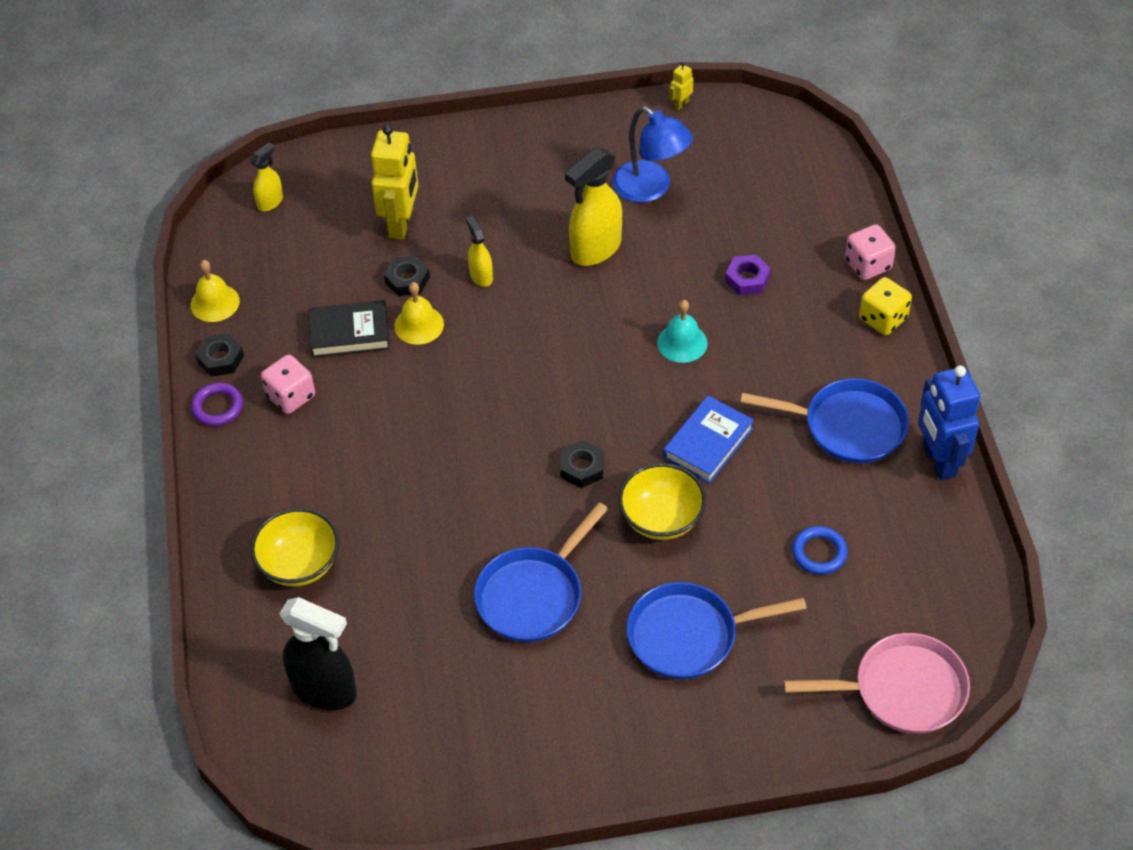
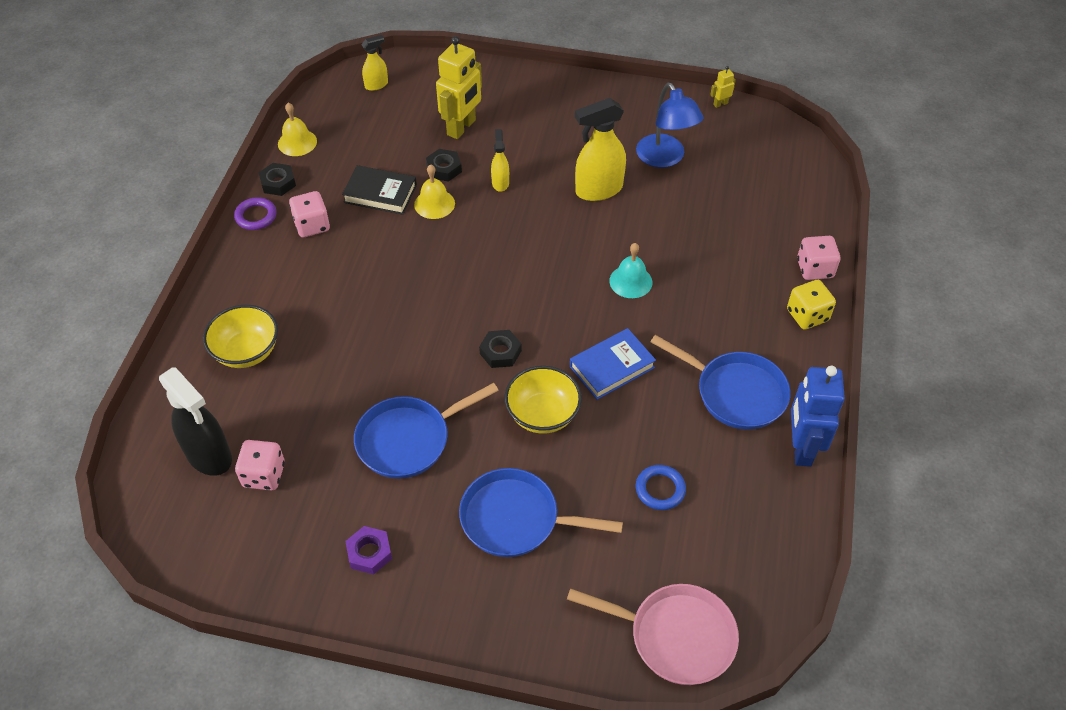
camera: 20 degrees right, 0 degrees up
purple nut [725,255,771,295] -> purple nut moved to [345,526,392,574]
none -> pink dice [235,440,285,490]

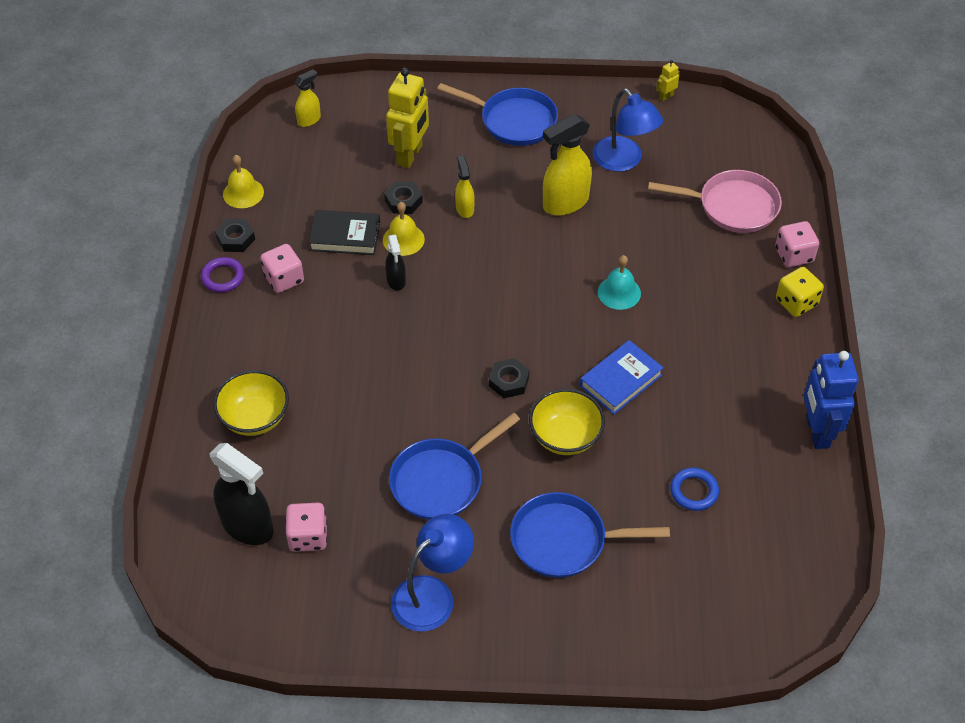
camera: 10 degrees left, 0 degrees up
purple nut [345,526,392,574] -> blue lamp [391,514,474,632]
pink pan [567,584,739,685] -> pink pan moved to [648,170,782,233]
blue pan [651,335,791,430] -> blue pan moved to [437,83,558,146]
none -> black spray bottle [385,234,406,291]

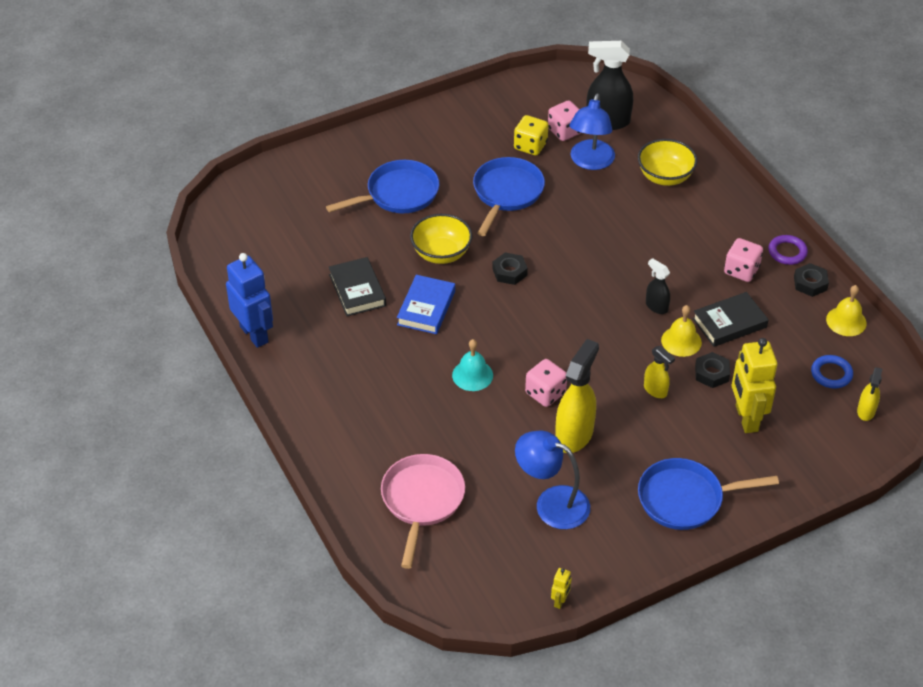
camera: 150 degrees right, 5 degrees down
blue lamp [391,514,474,632] -> blue lamp moved to [570,93,615,170]
pink pan [648,170,782,233] -> pink pan turned 120 degrees clockwise [381,454,465,569]
blue ring [670,468,719,511] -> blue ring moved to [811,355,853,388]
pink dice [775,221,819,267] -> pink dice moved to [525,359,567,407]
yellow dice [776,267,824,317] -> yellow dice moved to [514,115,548,155]
none -> black book [329,257,386,316]

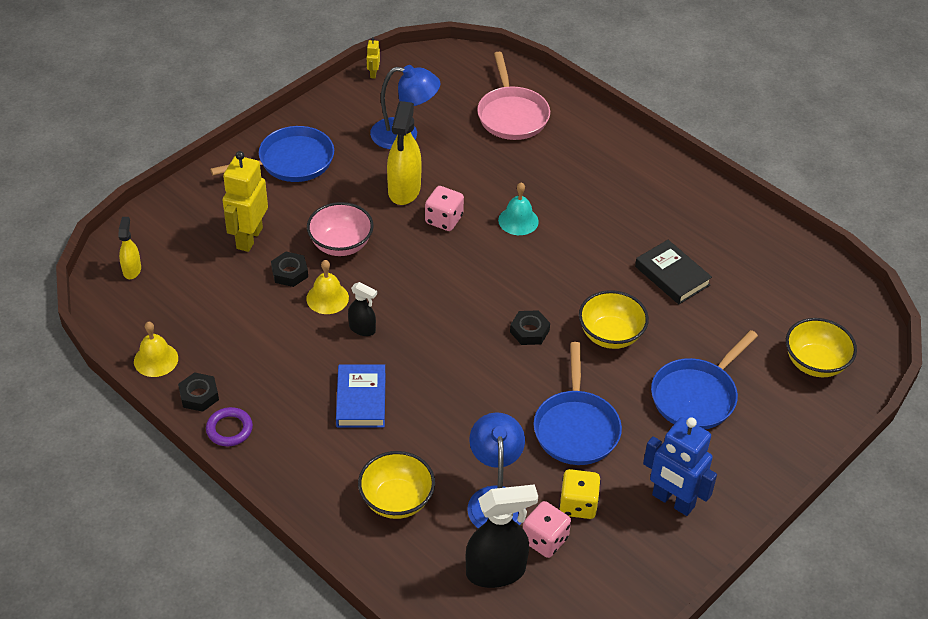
camera: 160 degrees right, 0 degrees up
blue robot [226,253,273,348] -> blue robot moved to [643,417,717,516]
blue book [397,275,455,334] -> blue book moved to [336,364,386,428]
yellow spray bottle [644,346,675,398] -> pink bowl [307,202,374,256]
black book [692,292,769,347] -> none
pink dice [724,238,763,282] -> none
yellow robot [732,338,777,433] -> yellow robot turned 135 degrees counterclockwise [223,151,268,252]
blue ring [811,355,853,388] -> none
none -> yellow bowl [786,318,857,377]

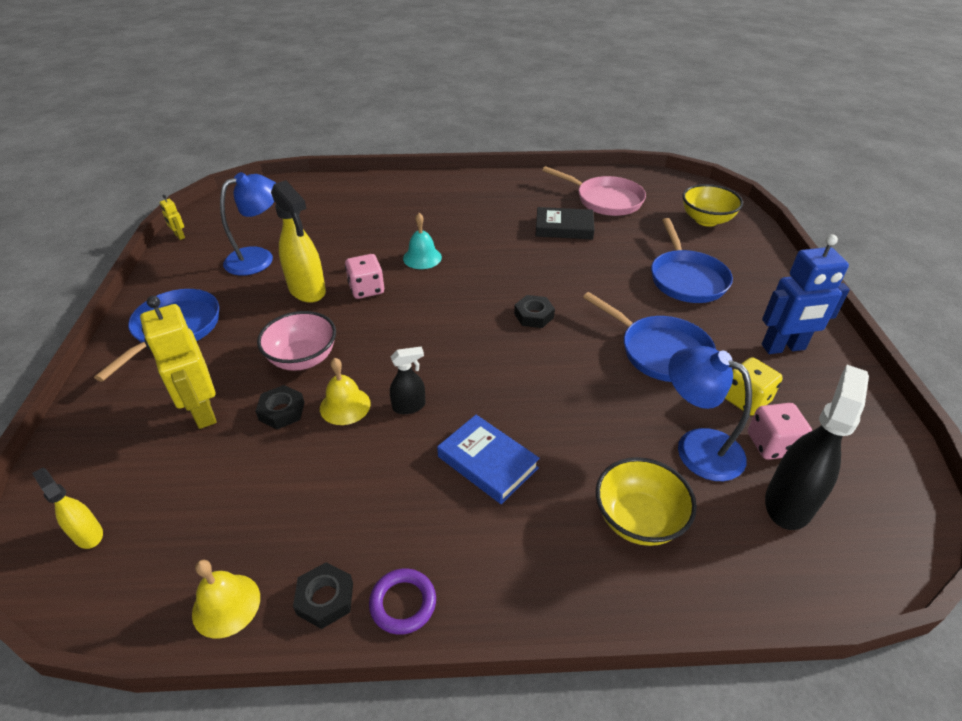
camera: 45 degrees left, 5 degrees down
pink pan [477,52,550,140] -> pink pan moved to [542,166,646,216]
yellow bowl [579,290,649,349] -> none

